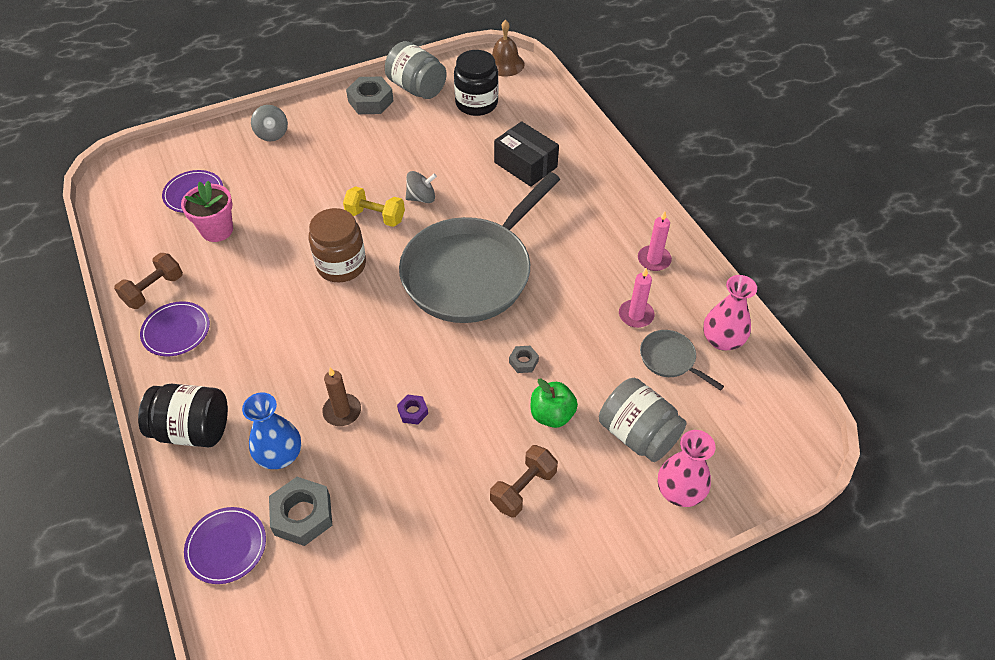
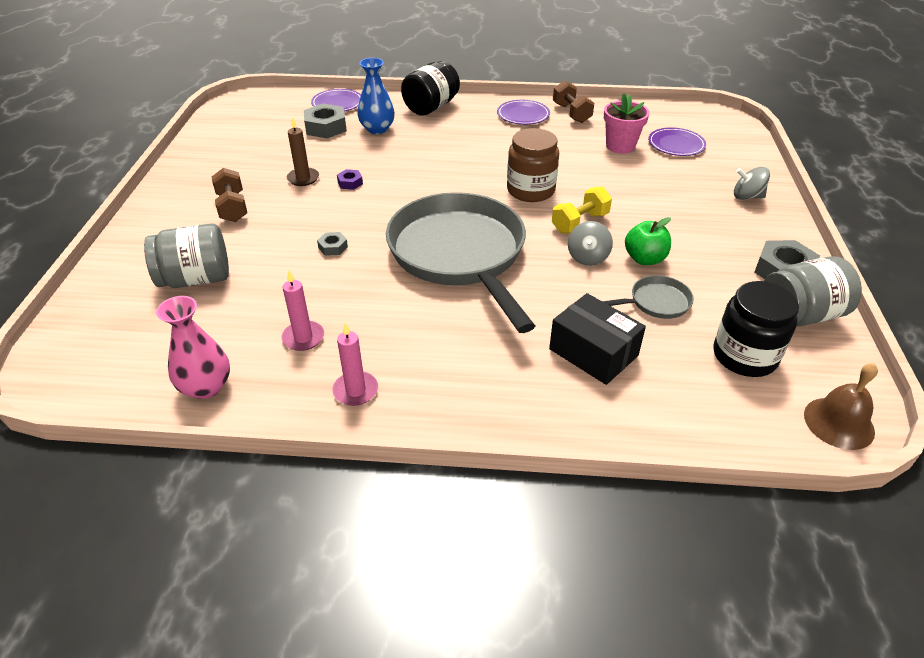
camera: 120 degrees right, 10 degrees down
brown candle [322,368,361,426] -> brown candle moved to [287,117,319,186]
black box [494,121,559,187] -> black box turned 60 degrees clockwise [549,293,646,385]
green apple [531,379,578,428] -> green apple moved to [625,217,671,265]
grey pan [640,330,724,391] -> grey pan moved to [602,275,694,319]
pink vase [658,430,716,507] -> none

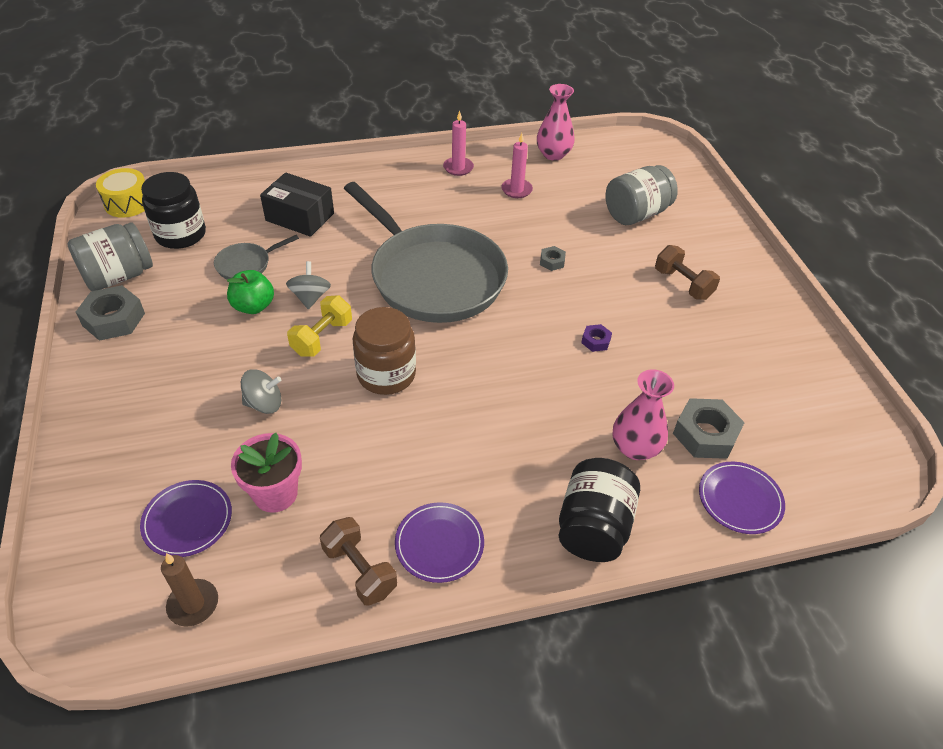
camera: 160 degrees right, 5 degrees up
brown candle [287,117,319,186] -> brown candle moved to [161,553,218,627]
blue vase [357,58,395,134] -> pink vase [613,370,674,460]
grey spinning top [734,167,770,200] -> grey spinning top moved to [241,369,281,414]
brown bell [804,363,878,450] -> yellow drum [96,168,145,218]

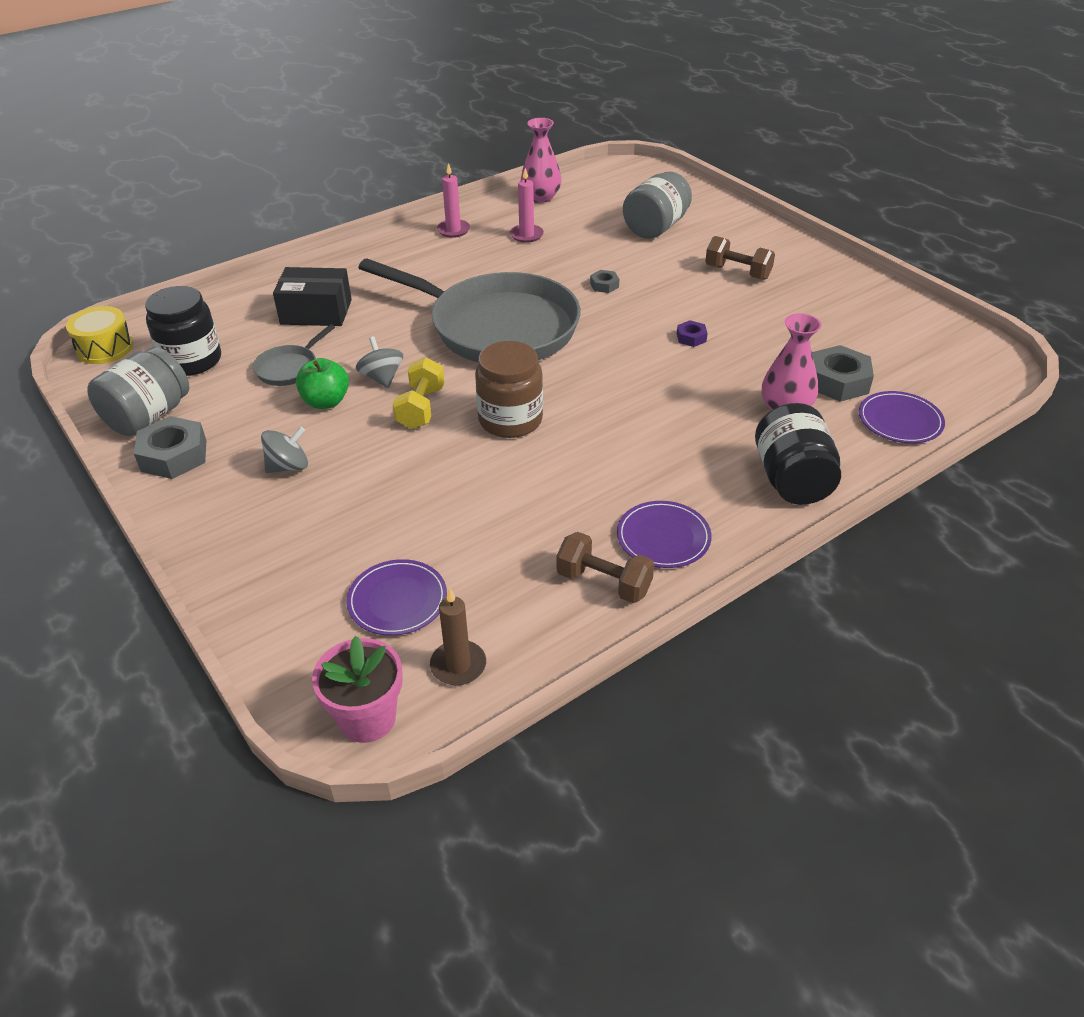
camera: 20 degrees left, 5 degrees down
pink flower pot [231,433,302,513] -> pink flower pot moved to [312,636,403,743]
grey spinning top [241,369,281,414] -> grey spinning top moved to [261,427,308,473]

